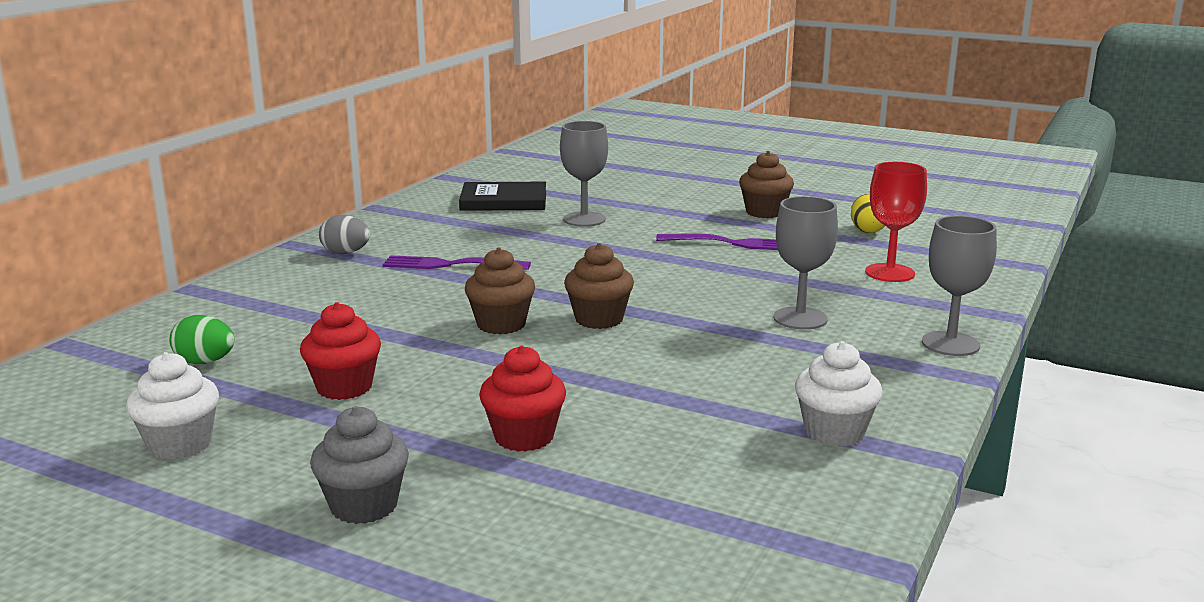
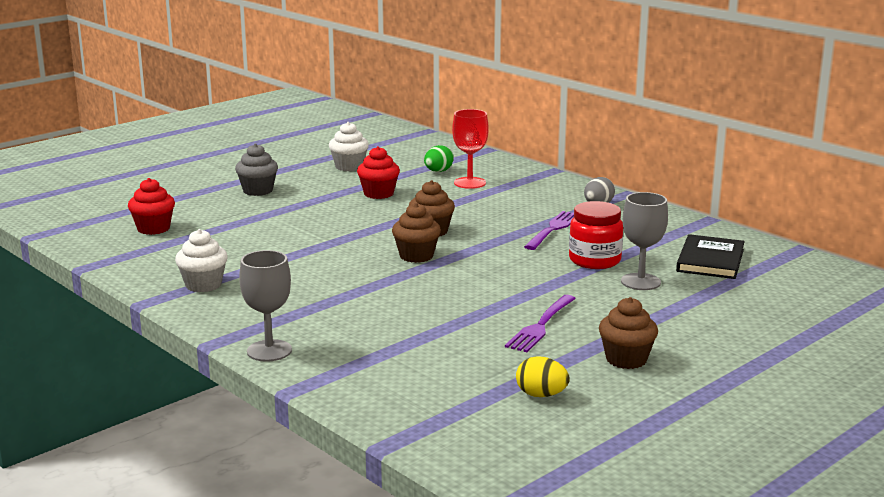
camera: 110 degrees right, 0 degrees up
red cupcake [479,345,566,452] -> red cupcake moved to [128,178,175,235]
grey goblet [774,196,838,330] -> none
red goblet [865,162,927,282] -> red goblet moved to [452,109,489,189]
none -> red jar [569,201,623,269]

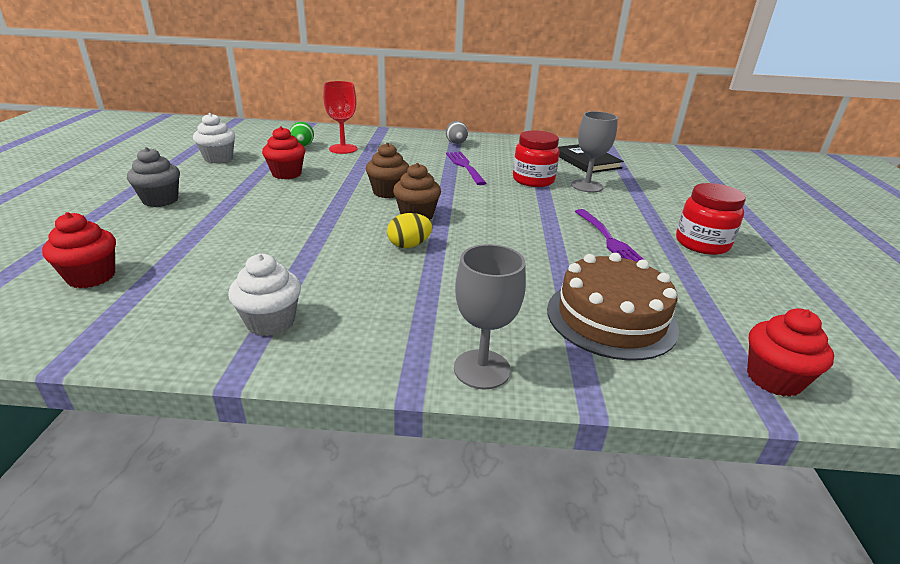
camera: 45 degrees left, 10 degrees up
yellow egg [516,356,570,397] -> yellow egg moved to [387,213,433,248]
brown cupcake [599,297,658,369] -> red jar [676,183,746,255]
none -> brown cake [547,253,679,361]
none -> red cupcake [747,308,834,397]

